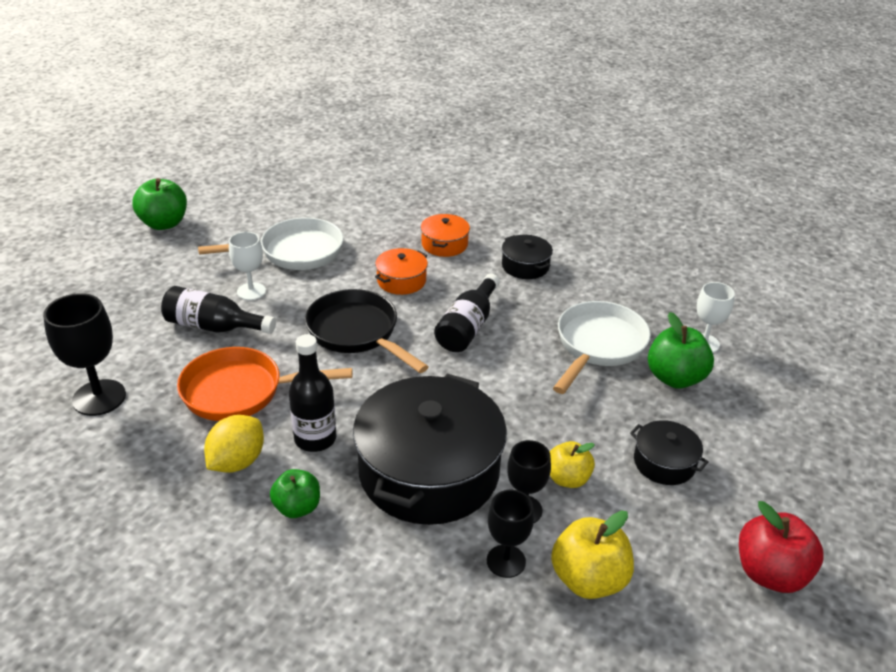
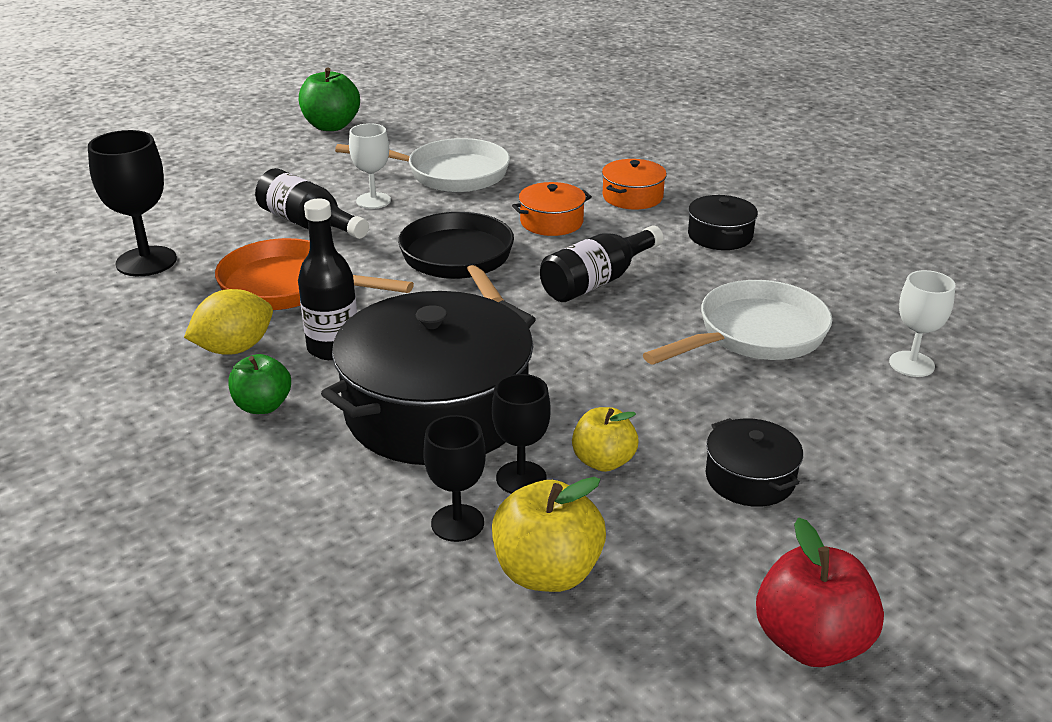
camera: 25 degrees right, 5 degrees down
green apple [648,312,714,388] -> none

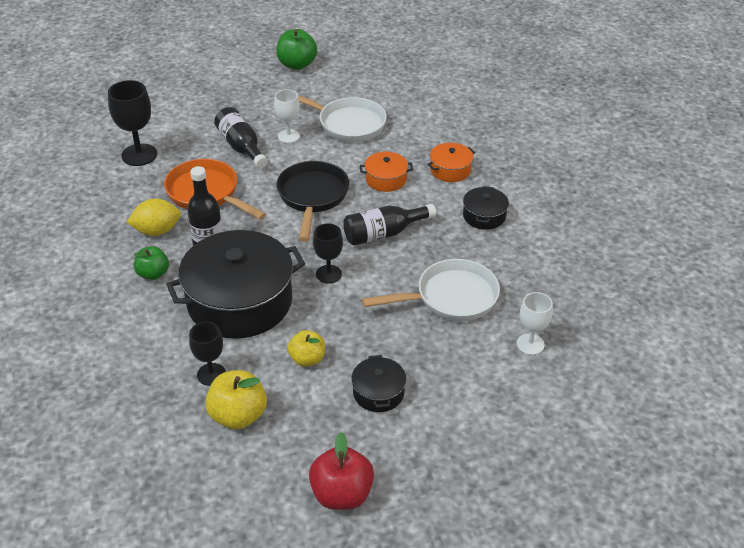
camera: 20 degrees right, 10 degrees up
black goblet [492,374,551,494] -> black goblet moved to [313,223,343,284]

